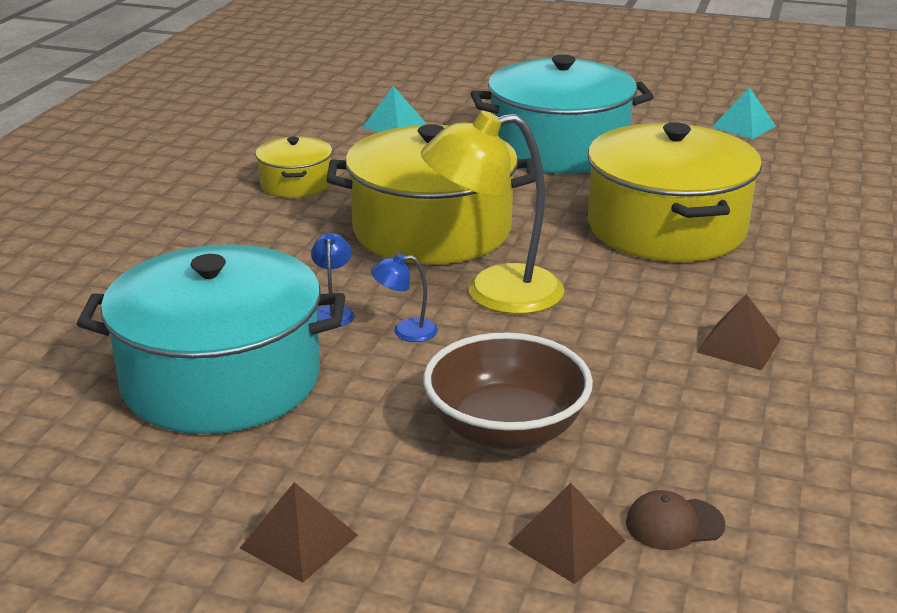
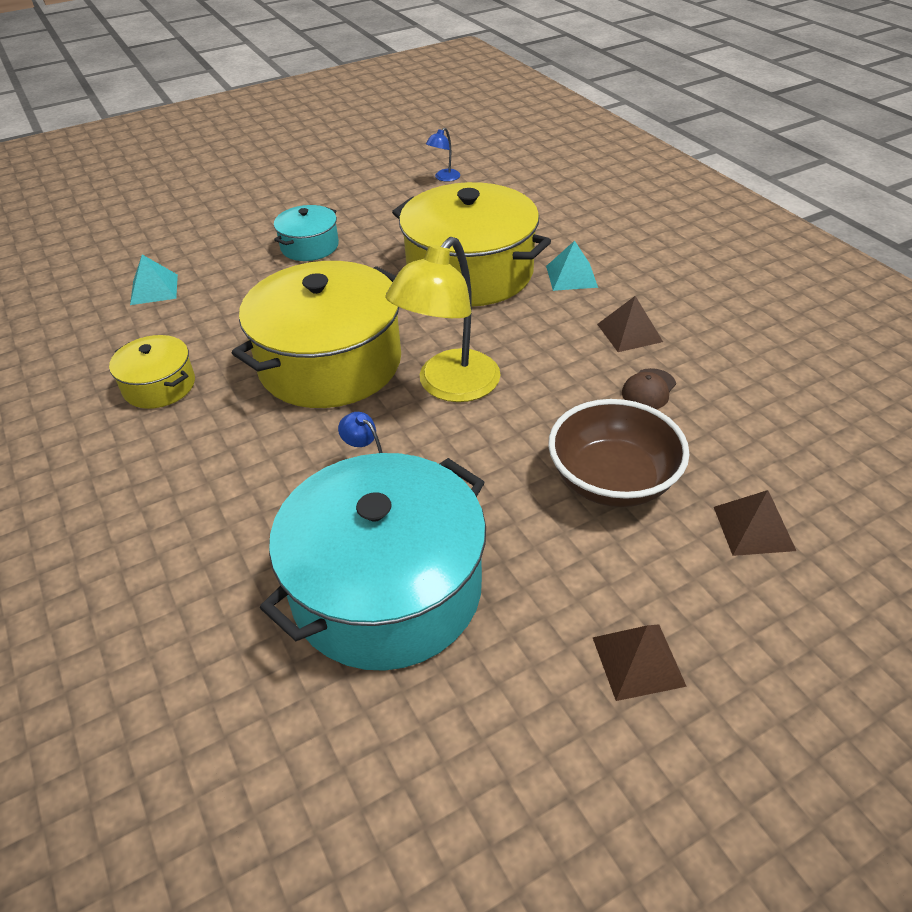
camera: 45 degrees left, 15 degrees up
blue lamp [371,254,438,342] -> blue lamp moved to [426,128,460,182]
turquoise pot [470,55,654,174] -> turquoise pot [274,205,339,261], size x0.49
brown cap [626,490,725,550] -> brown cap moved to [622,368,676,409]
turquoise pyramid [712,87,776,139] -> turquoise pyramid moved to [546,241,598,291]

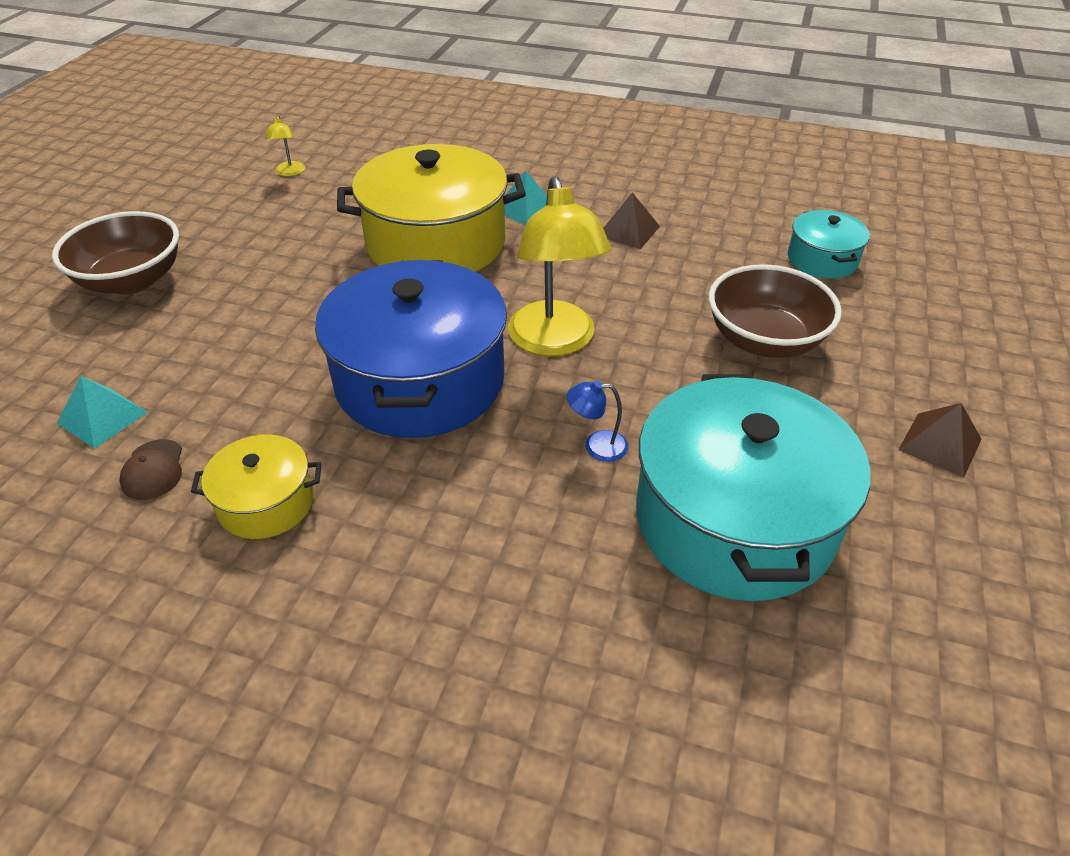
camera: 45 degrees left, 0 degrees up
yellow pot [232,261,401,408] -> blue pot [315,260,507,438]
turquoise pot [274,205,339,261] -> turquoise pot moved to [788,210,870,279]
blue lamp [426,128,460,182] -> yellow lamp [265,115,305,176]
brown cap [622,368,676,409] -> brown cap moved to [119,439,182,500]
brown pyramid [714,490,796,556] -> none
none -> brown bowl [52,211,179,294]

